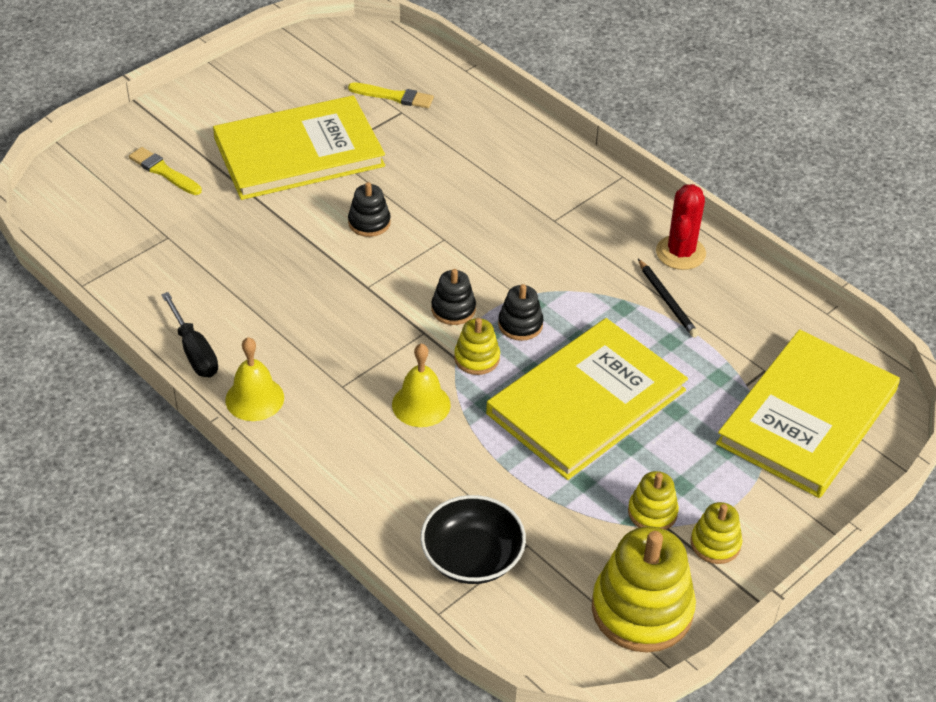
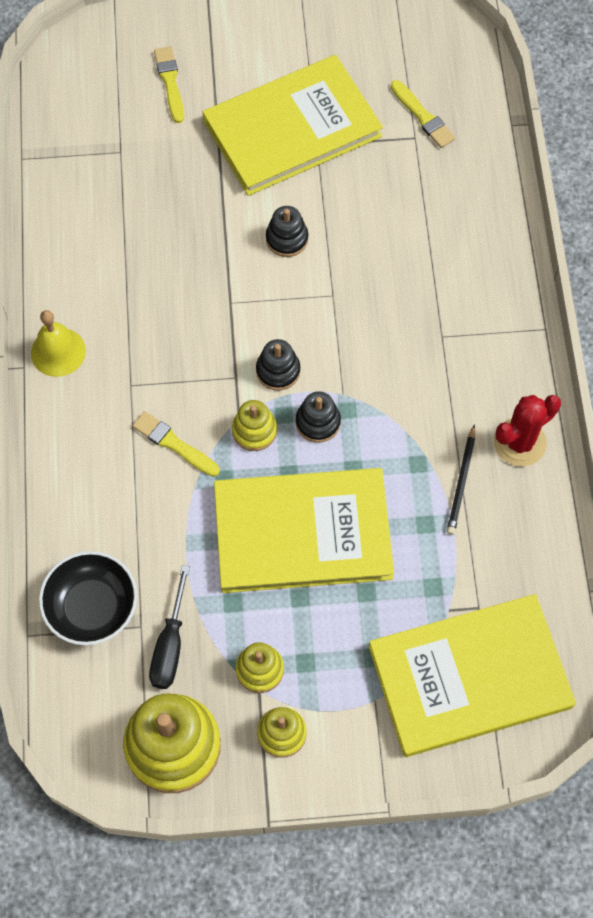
camera: 40 degrees right, 20 degrees up
black screwdriver [161,292,218,377] -> black screwdriver moved to [149,565,190,689]
yellow book [213,95,385,200] -> yellow book turned 45 degrees counterclockwise [203,55,383,196]
yellow bell [392,343,451,427] -> yellow brush [133,411,220,477]

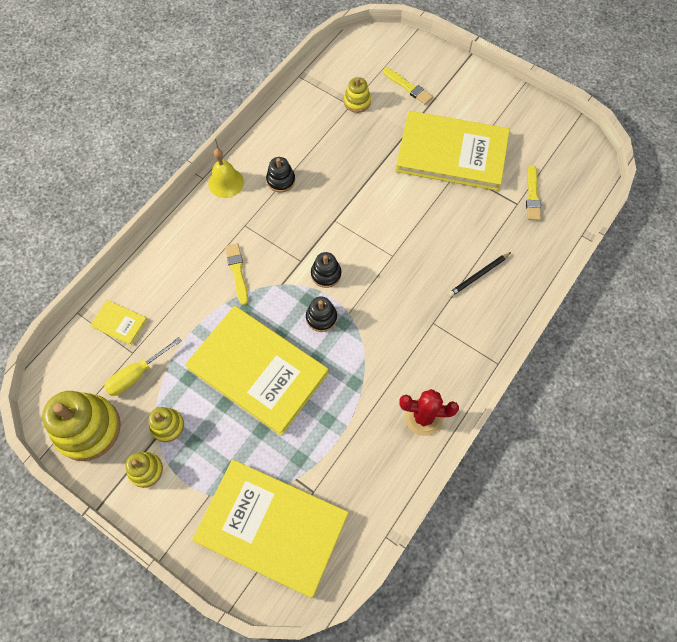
camera: 40 degrees right, 0 degrees up
black bowl [39,551,137,645] -> yellow book [90,300,147,345]
black screwdriver [149,565,190,689] -> yellow screwdriver [104,337,181,396]
yellow brush [154,46,184,123] -> yellow brush turned 105 degrees clockwise [383,68,433,105]
yellow stacking toy [232,400,277,451] -> yellow stacking toy moved to [344,77,371,113]
black stacking toy [266,206,308,257] -> black stacking toy moved to [266,157,295,193]
black pencil [447,424,475,535] -> black pencil moved to [448,252,511,297]

